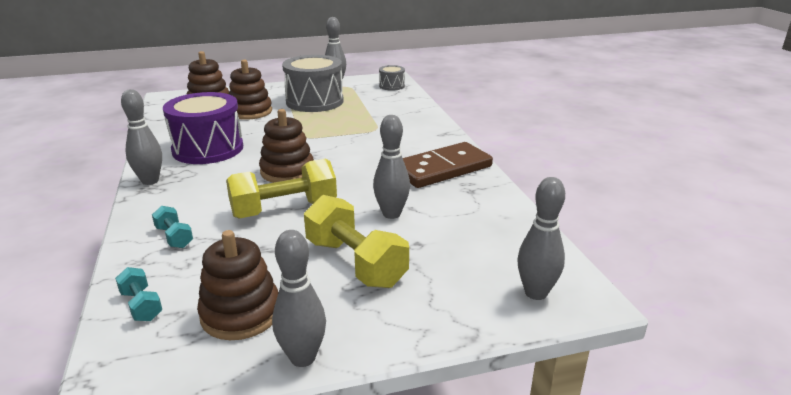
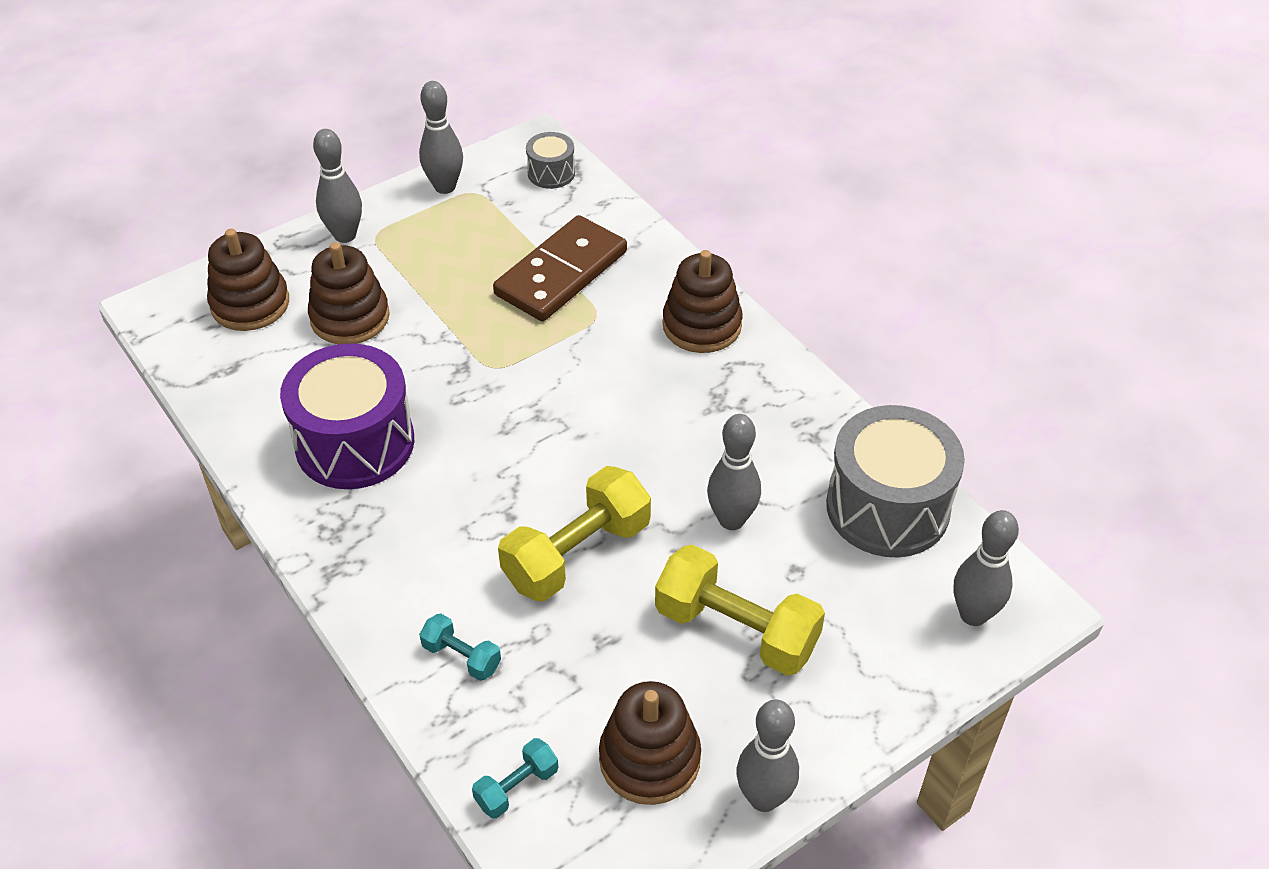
camera: 20 degrees left, 20 degrees up
turquoise dumbbell [115,267,162,321] -> turquoise dumbbell turned 75 degrees counterclockwise [472,738,558,818]
grey bowling pin [121,89,162,185] -> grey bowling pin moved to [313,129,362,243]
brown stacking toy [259,109,314,183] -> brown stacking toy moved to [663,250,743,353]
grey drum [282,55,344,112] -> grey drum moved to [826,405,965,557]
brown domino [403,142,493,188] -> brown domino moved to [493,215,627,321]

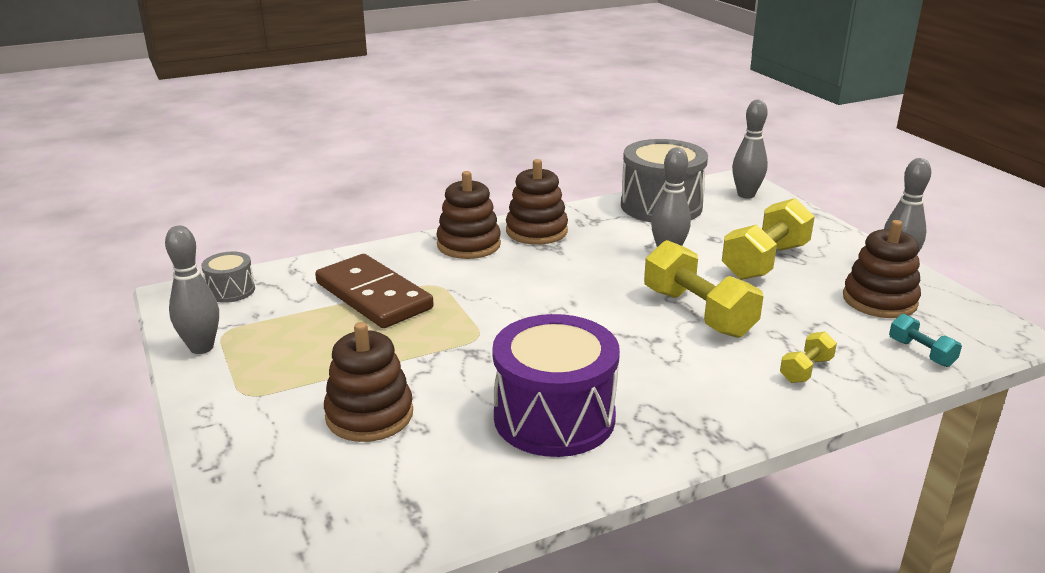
camera: 80 degrees left, 20 degrees down
brown stacking toy [207,229,289,331] -> brown stacking toy moved to [506,159,568,244]
grey bowling pin [313,129,362,243] -> none
turquoise dumbbell [419,614,501,681] -> yellow dumbbell [780,332,837,383]

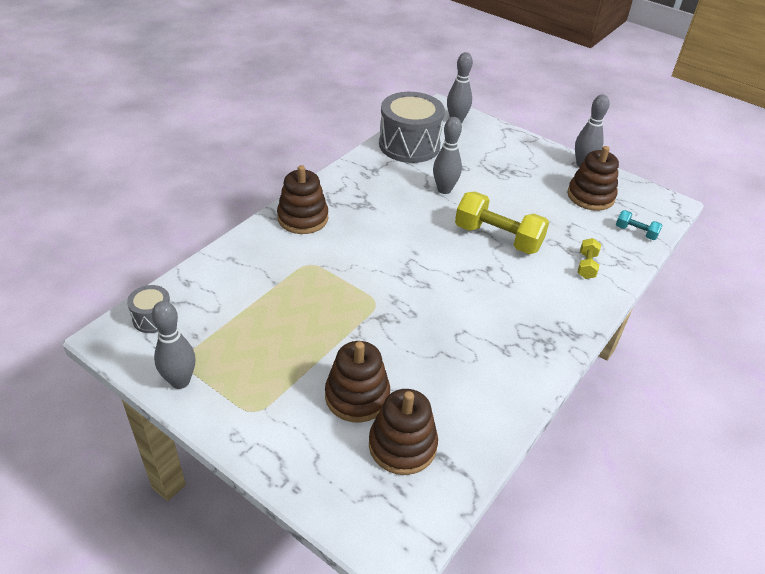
camera: 30 degrees left, 15 degrees up
brown domino [315,254,434,328] -> none
purple drum [492,314,620,457] -> none
brown stacking toy [506,159,568,244] -> brown stacking toy moved to [369,389,438,475]
yellow dumbbell [722,198,815,280] -> none

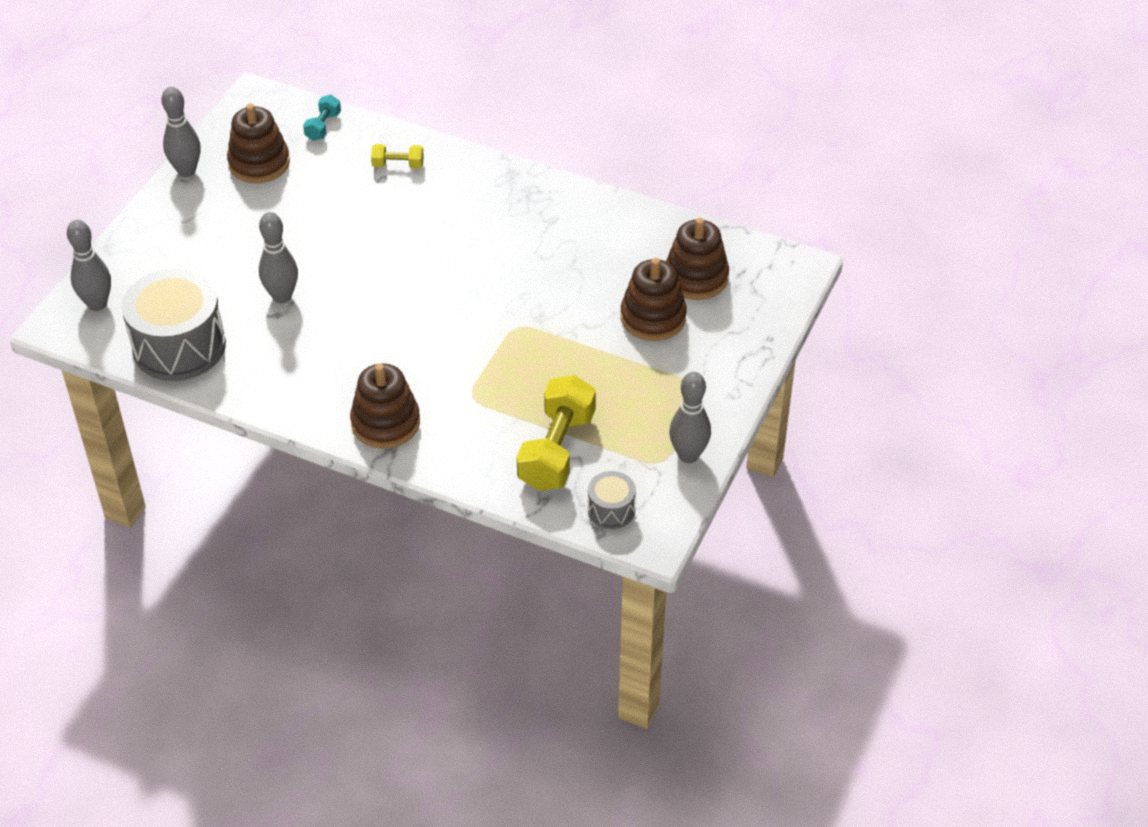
camera: 100 degrees left, 5 degrees up
yellow dumbbell [455,192,549,254] -> yellow dumbbell moved to [517,375,596,491]

